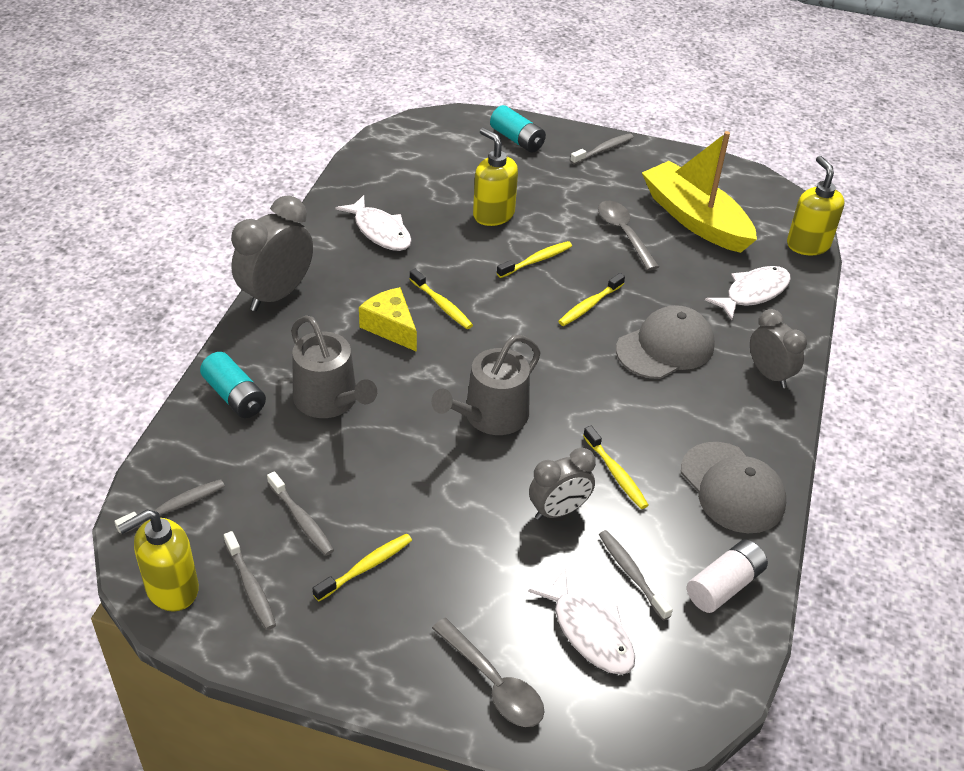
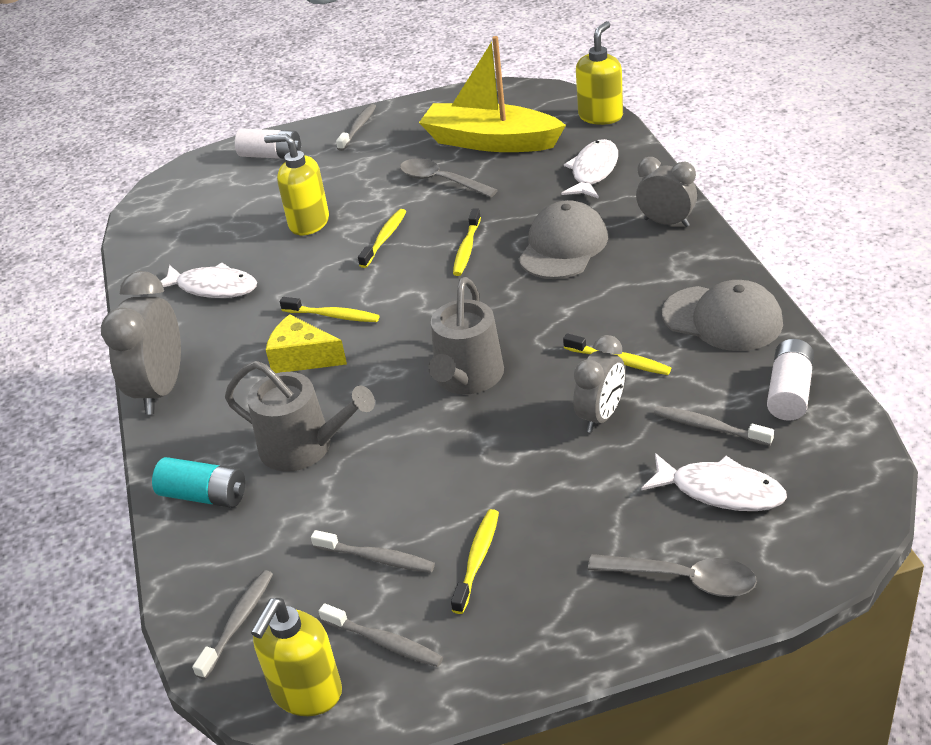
camera: 25 degrees left, 5 degrees down
turquoise battery [490,105,546,153] -> white battery [235,128,301,159]
yellow soap dispenser [787,156,845,256] -> yellow soap dispenser turned 75 degrees clockwise [576,21,623,125]

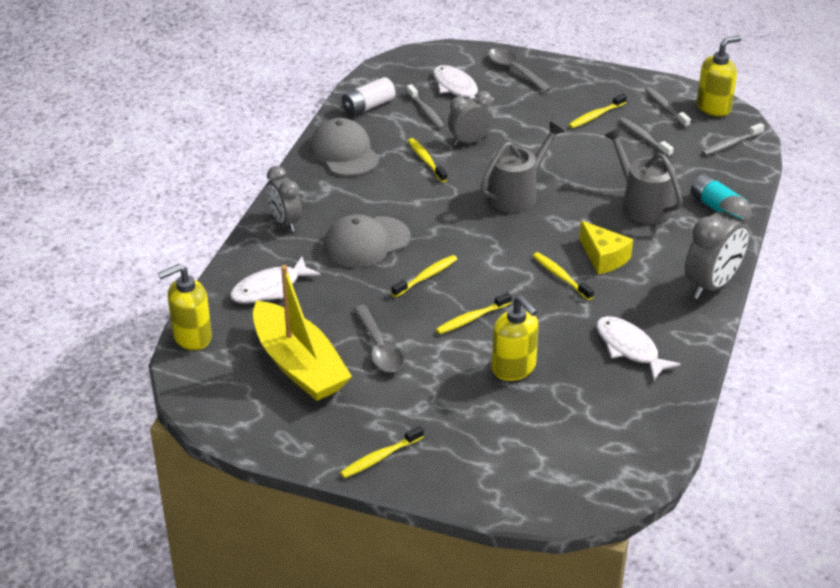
camera: 150 degrees left, 0 degrees up
white battery [235,128,301,159] -> none
grey toothbrush [336,104,376,151] -> yellow toothbrush [340,425,424,478]

